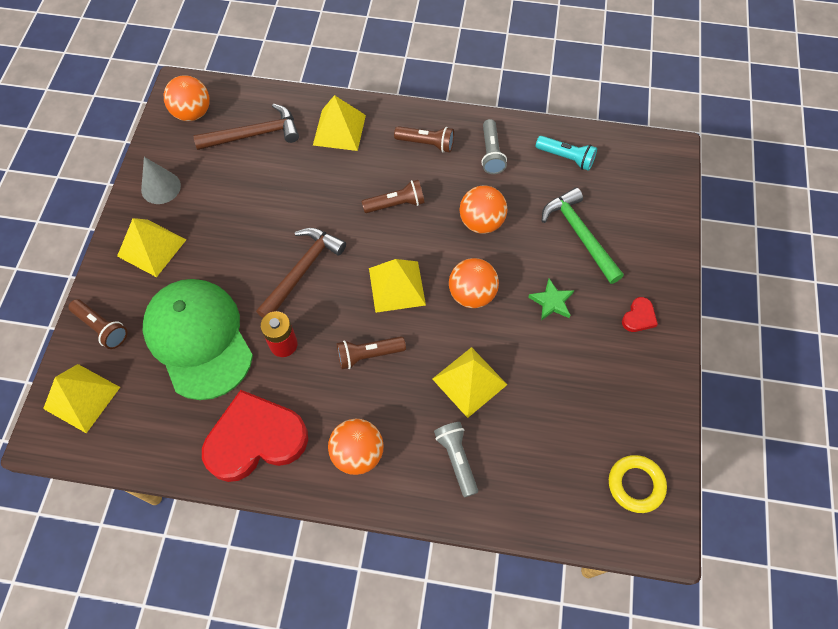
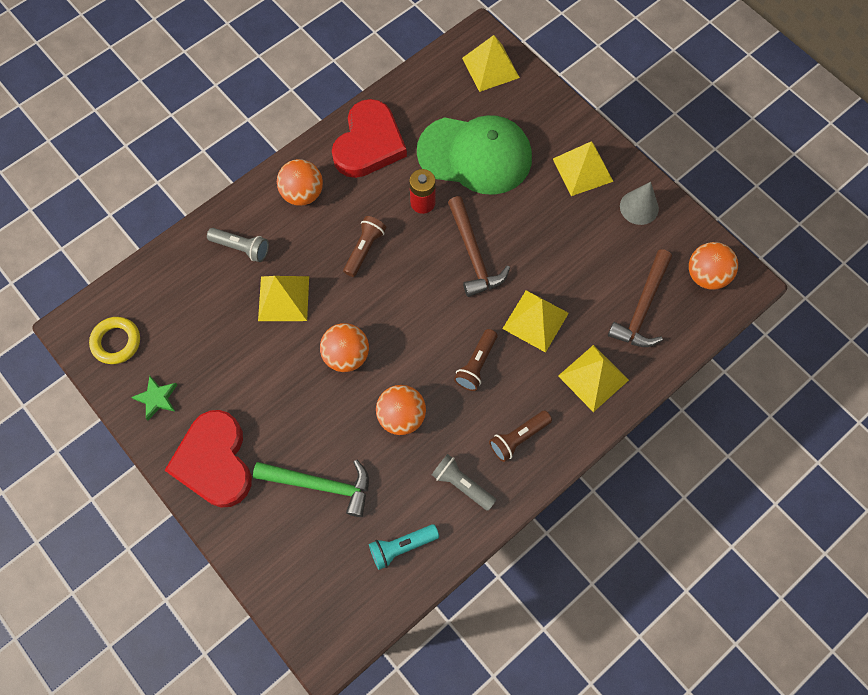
camera: 130 degrees right, 5 degrees up
brown flashlight [68,299,128,349] -> none
yellow pyramid [369,259,426,313] -> yellow pyramid moved to [502,290,569,353]
green star [528,279,574,321] -> green star moved to [131,376,177,420]
red heart [622,297,658,332] -> red heart [164,410,252,508], size x2.44

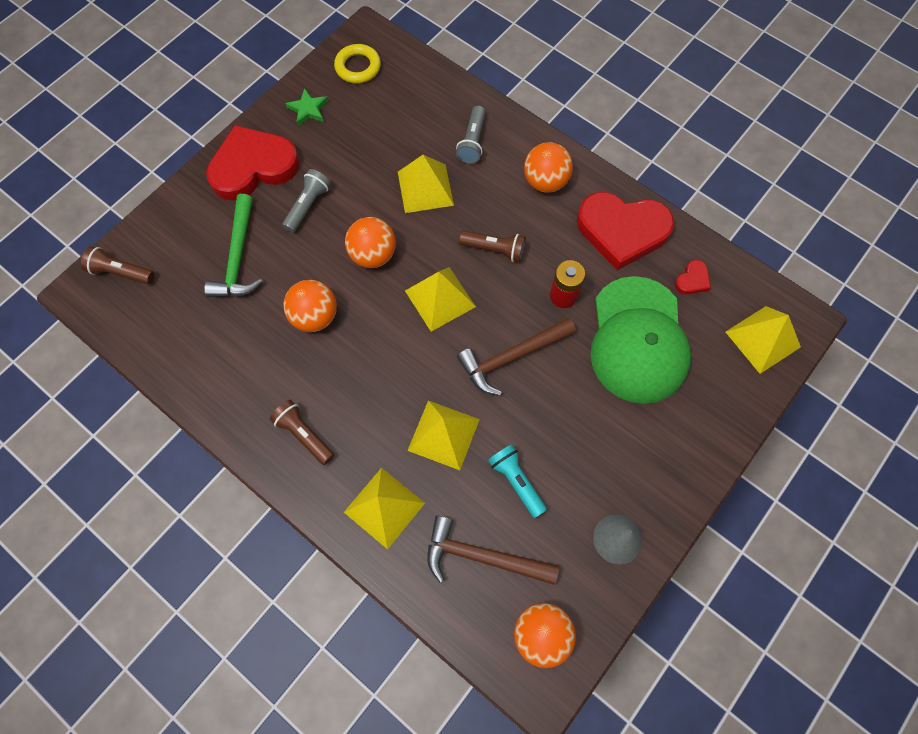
camera: 80 degrees right, 0 degrees up
turquoise flashlight [369,524,439,570] -> turquoise flashlight moved to [488,444,547,518]
grey flashlight [432,454,496,511] -> grey flashlight moved to [283,169,331,232]
brown flashlight [454,329,497,391] -> brown flashlight moved to [81,246,154,284]
yellow pyramid [553,141,614,196] -> yellow pyramid moved to [405,267,476,332]
none -> red heart [675,260,711,294]

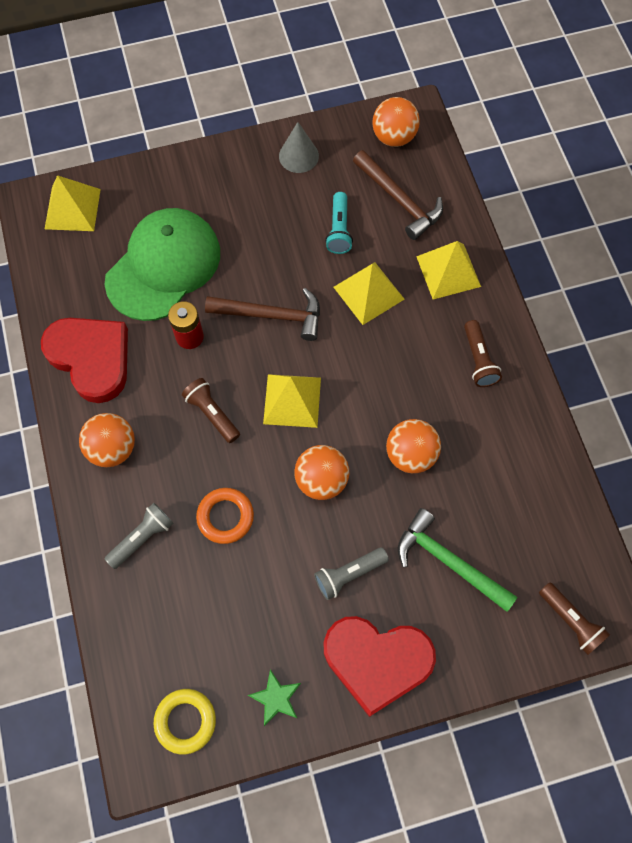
camera: 145 degrees left, 0 degrees up
green hammer [204,194,263,297] -> green hammer turned 90 degrees counterclockwise [398,508,517,612]
yellow pyramid [398,155,454,213] -> orange ring [196,488,254,544]
red heart [675,260,711,294] -> none

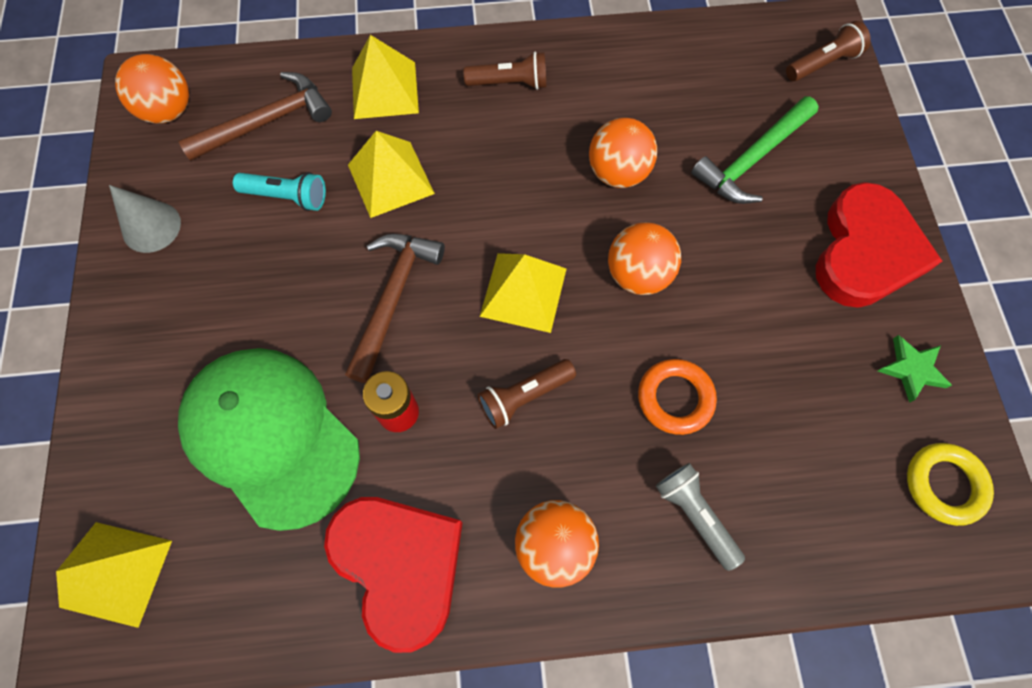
camera: 80 degrees left, 0 degrees up
red heart [41,318,128,403] -> red heart turned 90 degrees clockwise [324,497,462,653]
grey flashlight [314,548,389,600] -> none

